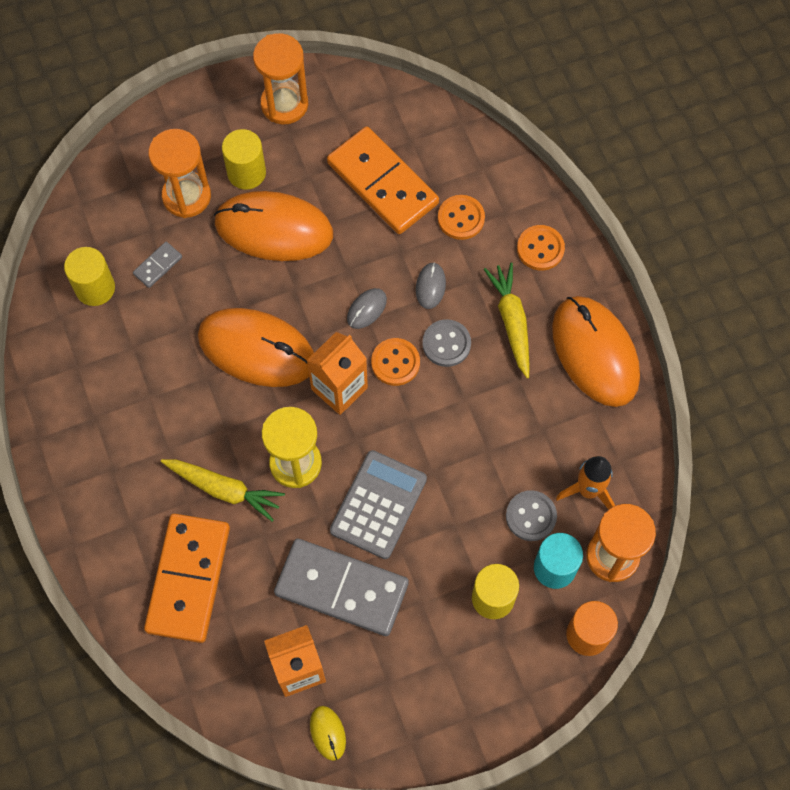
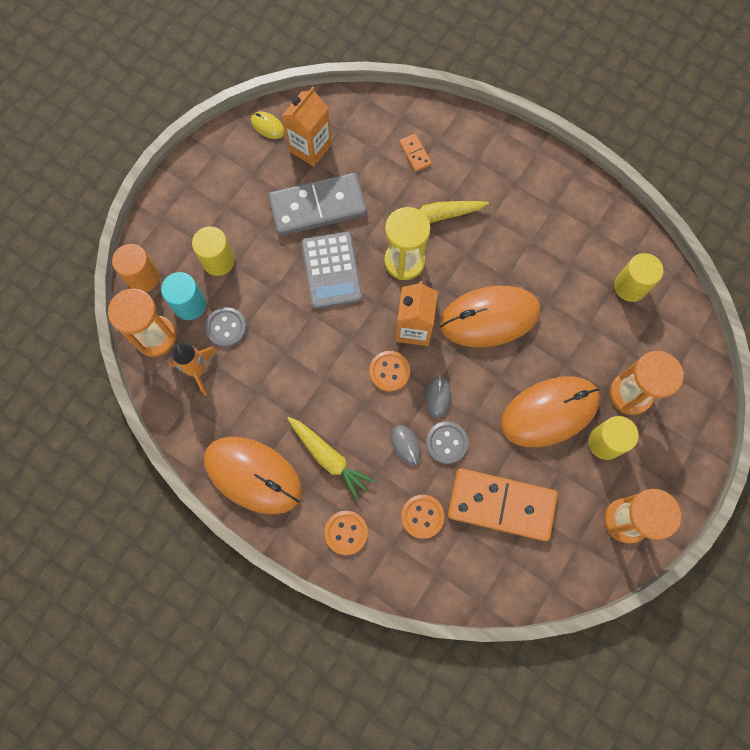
camera: 145 degrees right, 5 degrees up
grey domino [133,242,182,288] -> none
orange domino [144,514,230,643] -> orange domino [399,134,432,172], size x0.42
grey button [422,319,471,367] -> grey button moved to [426,422,468,464]

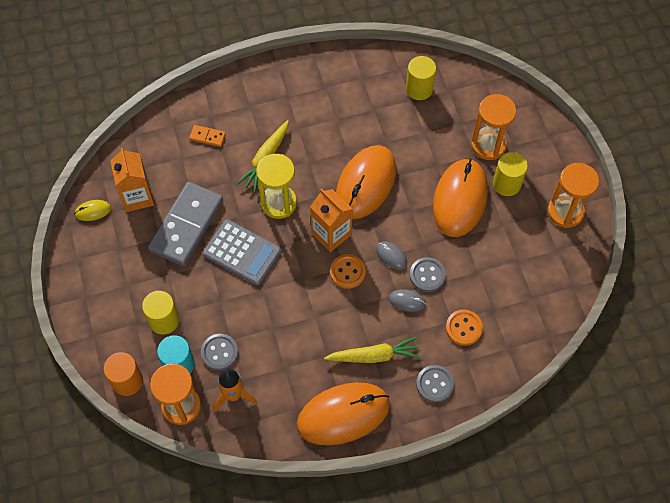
camera: 50 degrees left, 10 degrees down
orange button [324,511,368,555] -> grey button [416,365,454,403]
orange domino [448,468,558,541] -> none

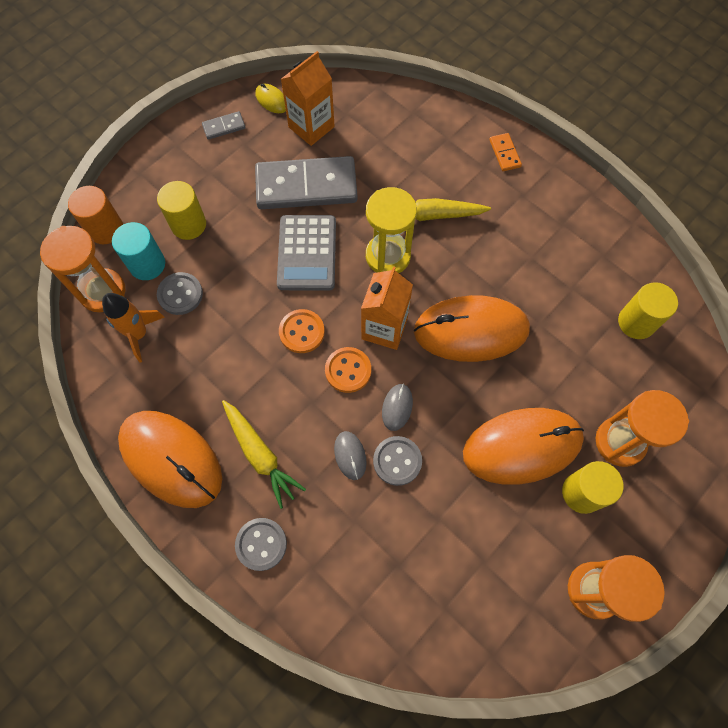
camera: 60 degrees right, 5 degrees up
orange domino [189,125,226,147] -> orange domino moved to [489,133,522,171]
orange button [446,310,483,346] -> orange button moved to [279,309,325,353]
none -> grey domino [202,111,245,140]

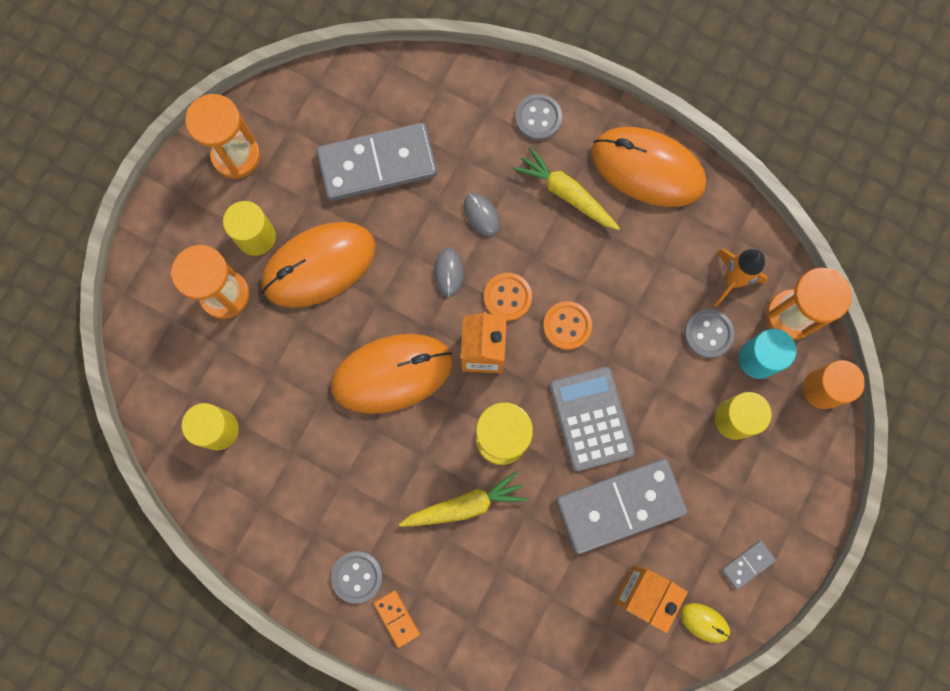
camera: 165 degrees right, 10 degrees up
grey button [373,436,422,486] -> grey button moved to [331,551,383,604]
none -> grey domino [316,123,437,201]

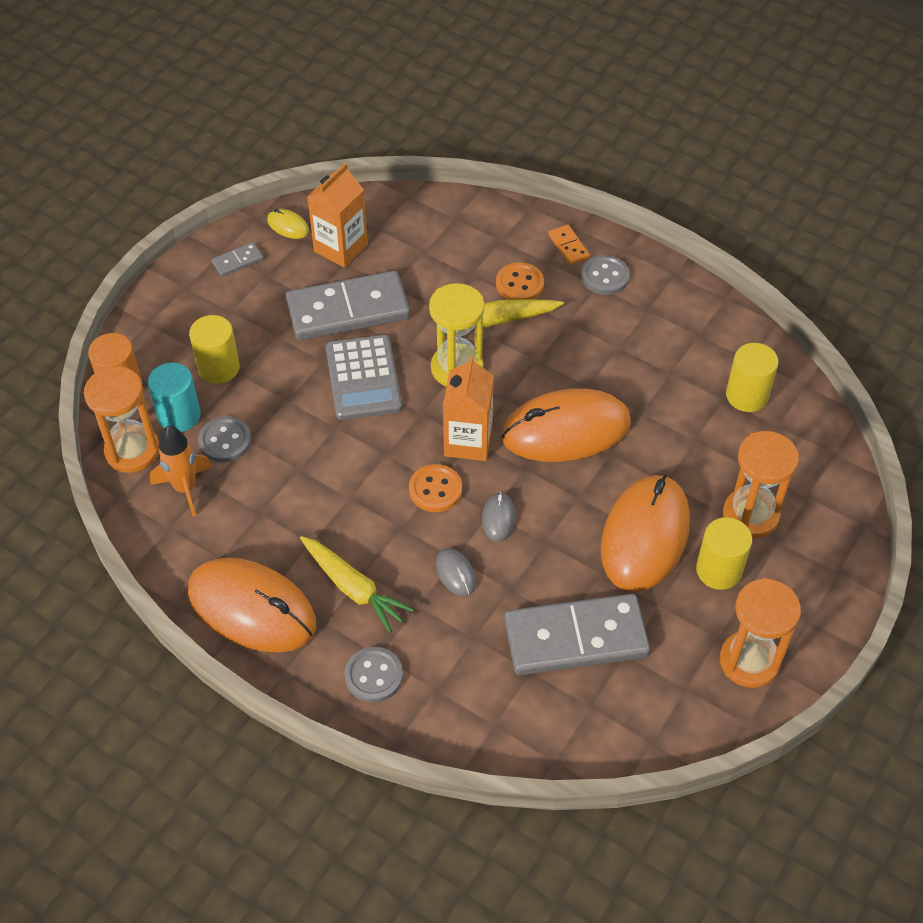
camera: 175 degrees left, 25 degrees down
orange mouse [261,222,376,308] -> orange mouse turned 45 degrees counterclockwise [601,474,690,592]
orange button [543,301,592,350] -> orange button moved to [496,262,544,300]

